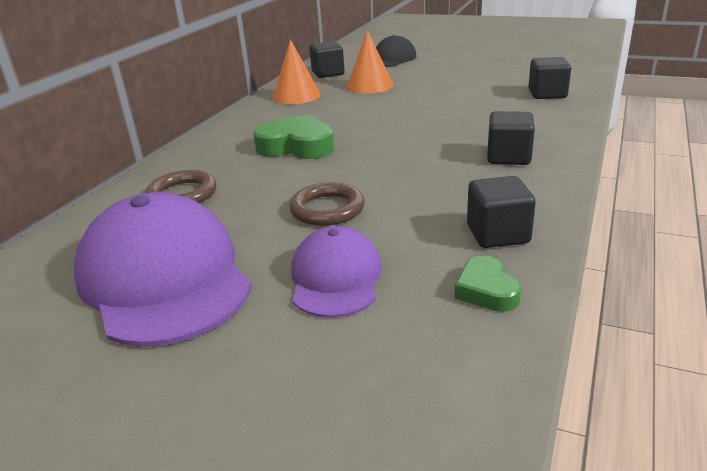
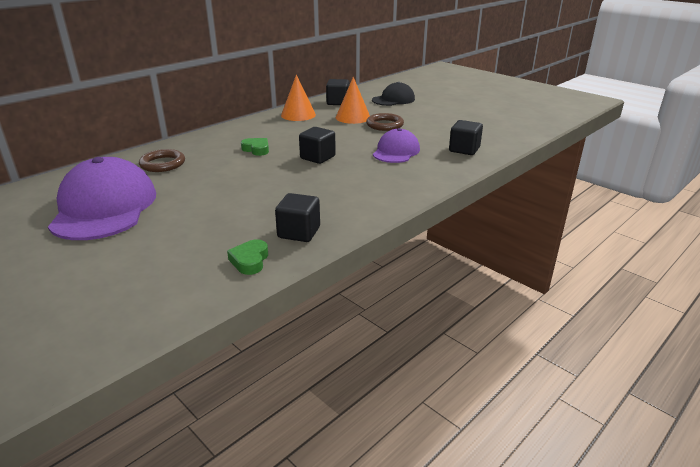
camera: 20 degrees right, 0 degrees up
green heart [253,114,334,159] -> green heart [241,138,269,156], size x0.57
brown ring [289,182,365,226] -> brown ring moved to [366,113,404,131]
purple cap [291,226,382,318] -> purple cap moved to [373,128,420,163]
black cube [487,111,535,165] -> black cube moved to [299,127,336,164]

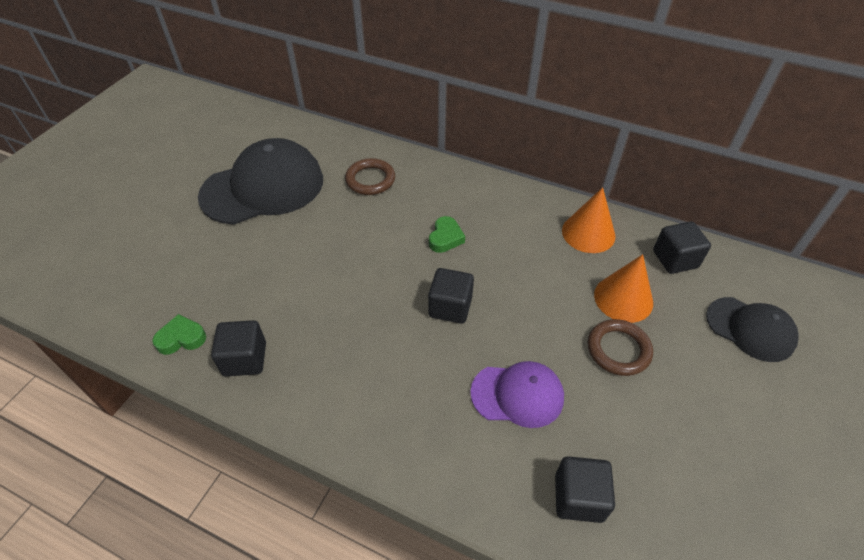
camera: 70 degrees right, 20 degrees up
purple cap [48,157,156,240] -> black cap [198,138,323,225]

